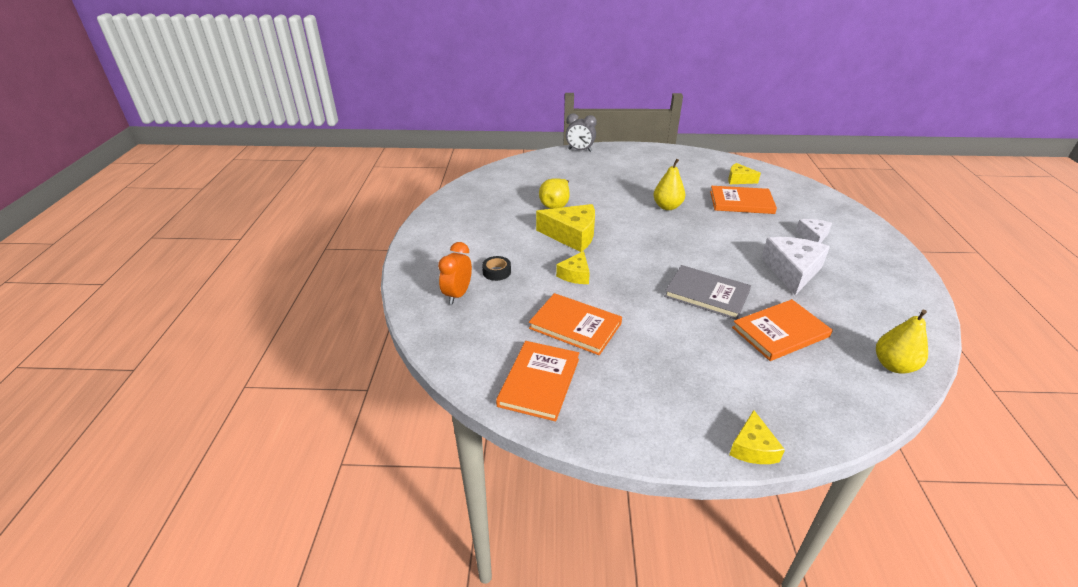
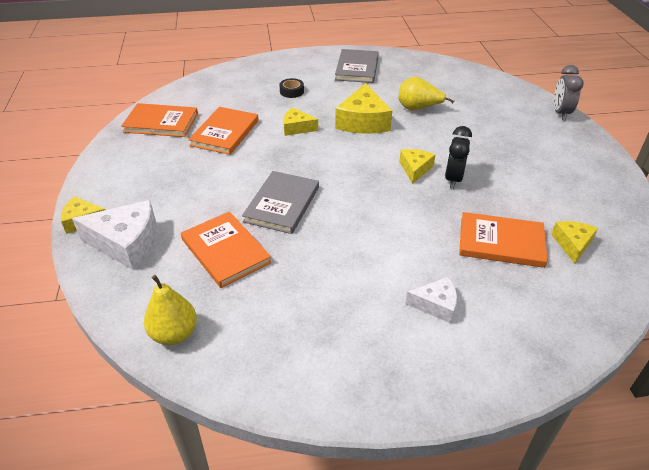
camera: 80 degrees right, 5 degrees up
orange clock [438,242,472,304] -> none
yellow pear [653,159,685,210] -> black clock [445,126,472,189]
orange book [710,186,777,214] -> orange book turned 75 degrees counterclockwise [459,212,548,268]
white cheese [762,237,830,295] -> white cheese moved to [72,200,157,270]
none -> grey book [335,49,379,83]
none -> yellow cheese [399,149,435,184]

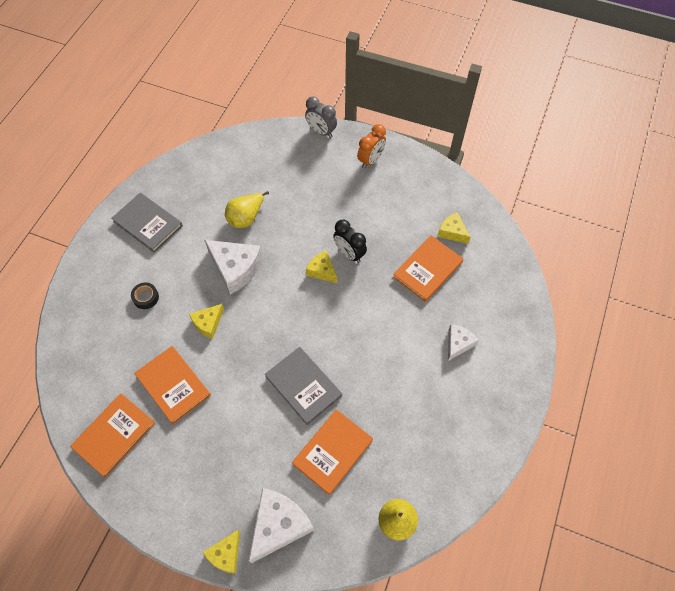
camera: 60 degrees left, 20 degrees up
orange book [181,211,272,288] -> orange book turned 45 degrees counterclockwise [292,409,373,495]
yellow cheese [335,83,392,134] -> white cheese [204,240,263,295]
none -> orange clock [357,124,386,169]

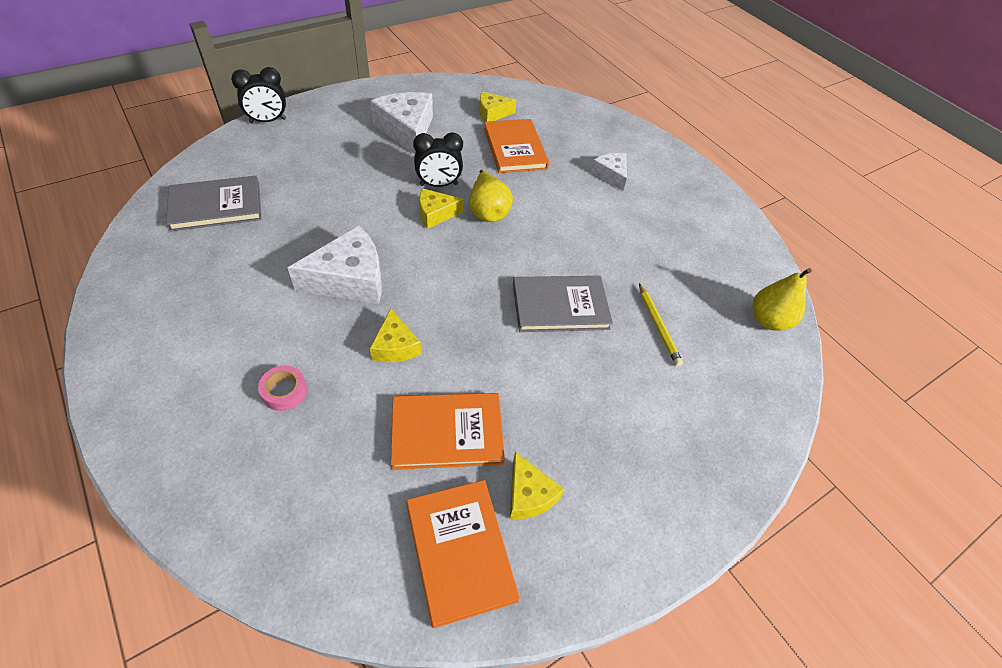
camera: 60 degrees left, 10 degrees down
grey book [111,193,183,253] -> grey book moved to [166,176,262,232]
black tape [131,282,159,309] -> pink tape [258,366,307,411]
yellow cheese [203,530,240,574] -> yellow cheese moved to [510,452,564,519]
yellow pear [225,191,269,228] -> yellow pear moved to [469,170,513,222]
white cheese [249,488,314,563] -> white cheese moved to [370,92,433,154]
orange book [292,409,373,495] -> yellow pencil [639,283,683,366]
grey clock [305,97,337,138] -> black clock [231,67,286,123]
orange clock [357,124,386,169] -> none

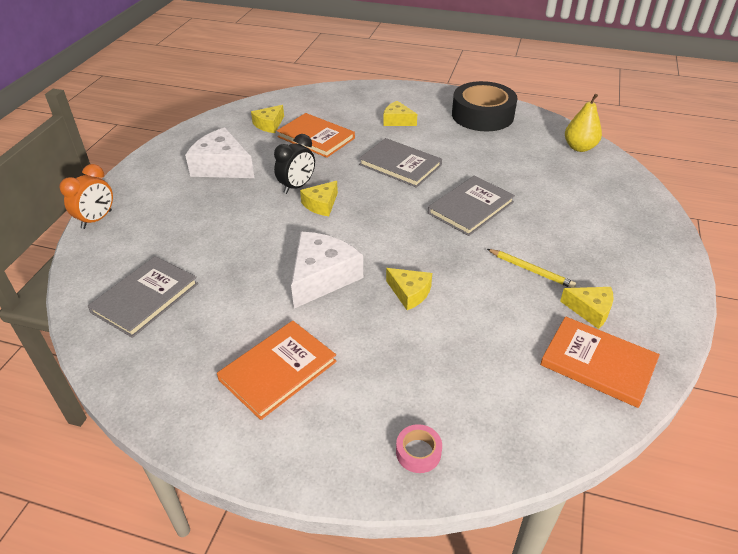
camera: 35 degrees left, 10 degrees down
black clock [231,67,286,123] -> orange clock [59,164,113,229]
pink tape [258,366,307,411] -> pink tape moved to [396,424,442,473]
orange book [391,393,505,470] -> orange book moved to [217,321,337,420]
yellow pear [469,170,513,222] -> none
white cheese [591,153,627,191] -> yellow cheese [383,101,417,126]
yellow pencil [639,283,683,366] -> yellow pencil moved to [487,249,576,288]
none -> grey book [359,138,442,188]
none -> black tape [452,81,517,131]

